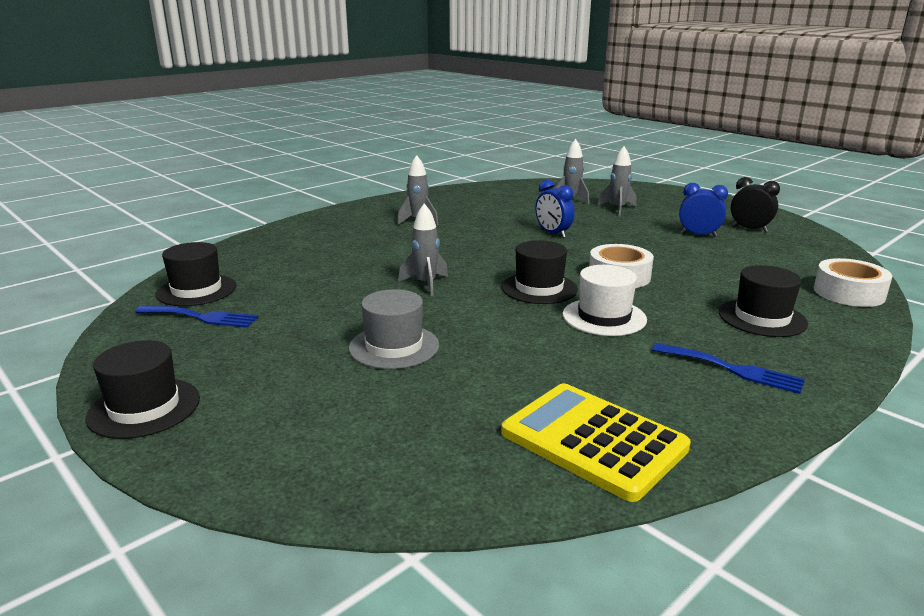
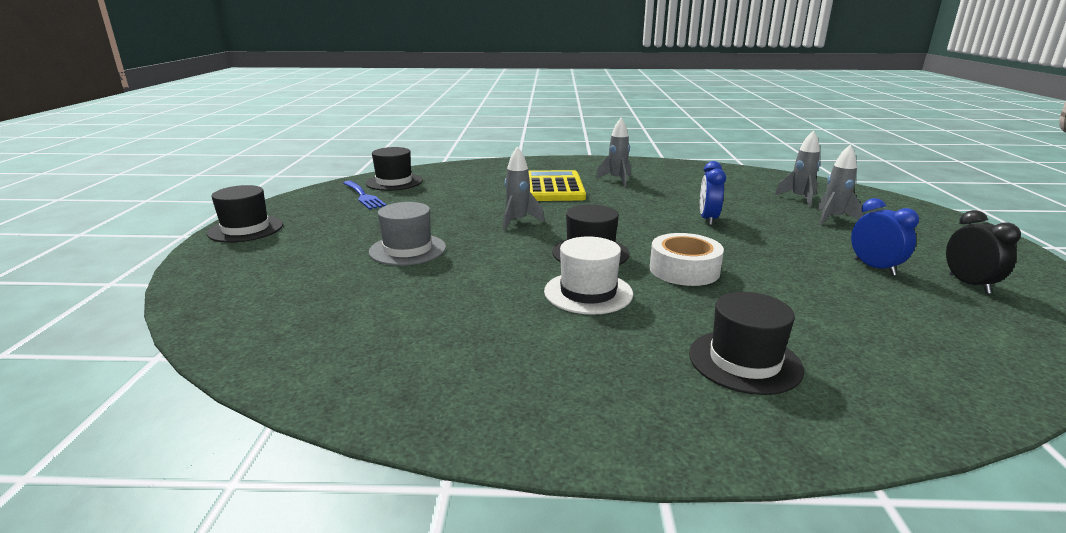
camera: 45 degrees right, 0 degrees up
yellow calculator [501,383,691,502] -> yellow calculator moved to [528,170,586,201]
blue fork [652,343,805,394] -> none
white tape [814,258,892,307] -> none

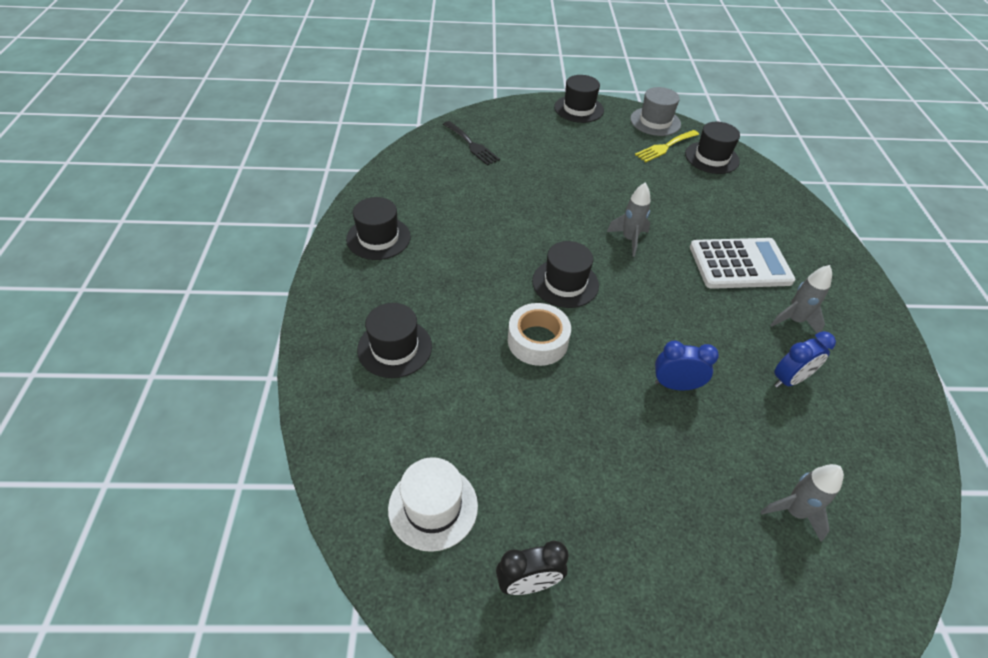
camera: 85 degrees right, 25 degrees up
blue fork [343,181,387,210] -> yellow fork [635,130,699,162]
grey hat [369,202,446,266] -> grey hat moved to [630,87,681,136]
yellow calculator [528,170,586,201] -> white calculator [690,238,795,289]
white hat [544,236,633,315] -> white hat moved to [388,457,478,552]
grey rocket [817,145,863,225] -> none
blue clock [851,198,919,276] -> blue clock moved to [774,331,836,388]
none -> black hat [346,197,411,260]
none -> black fork [443,121,500,166]

